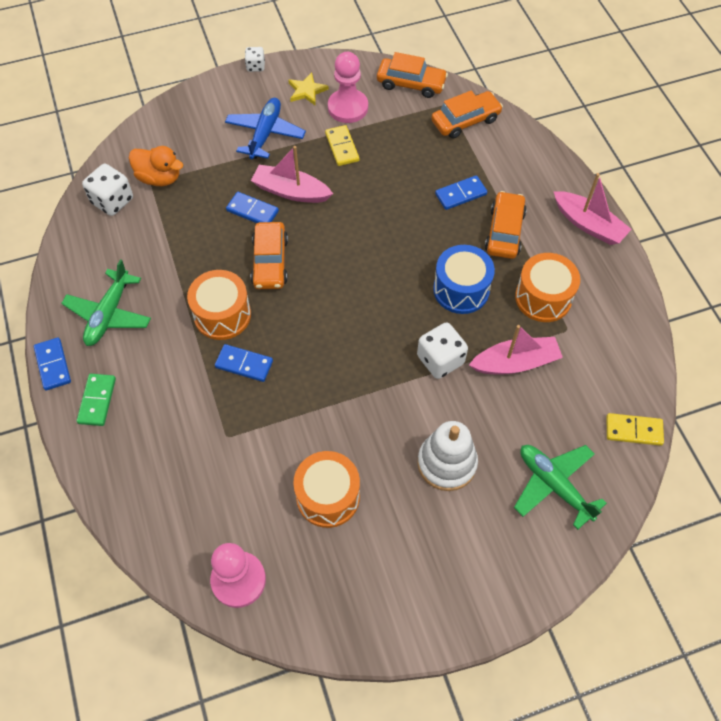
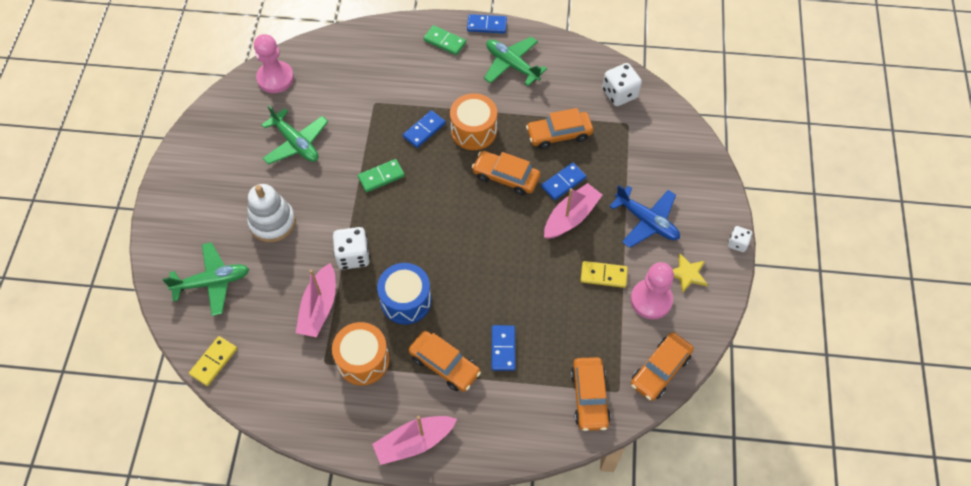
camera: 115 degrees right, 0 degrees up
orange duck [129,146,183,186] -> none
orange drum [293,451,360,528] -> green plane [261,105,328,165]
none -> green domino [358,159,405,192]
none -> orange car [526,108,593,149]

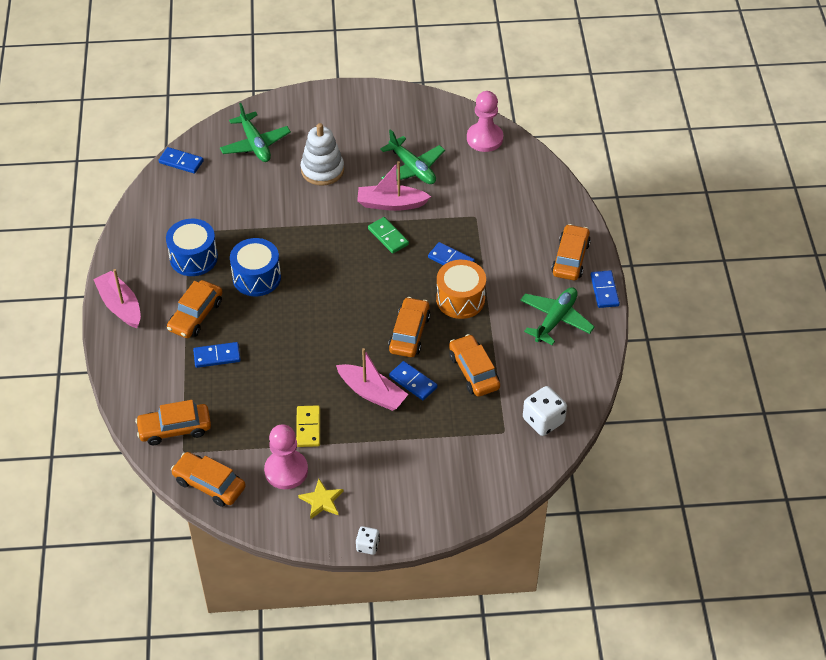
camera: 80 degrees right, 10 degrees down
yellow domino [189,336,237,386] -> blue domino [159,147,204,174]
green plane [261,105,328,165] -> green plane turned 75 degrees counterclockwise [380,129,445,184]
pink boat [296,263,336,337] -> pink boat moved to [357,161,431,211]
orange drum [332,322,390,386] -> blue drum [166,219,218,276]
white dice [333,227,370,270] -> none
green domino [423,25,466,55] -> orange car [551,224,591,280]
blue plane [609,185,680,248] -> none

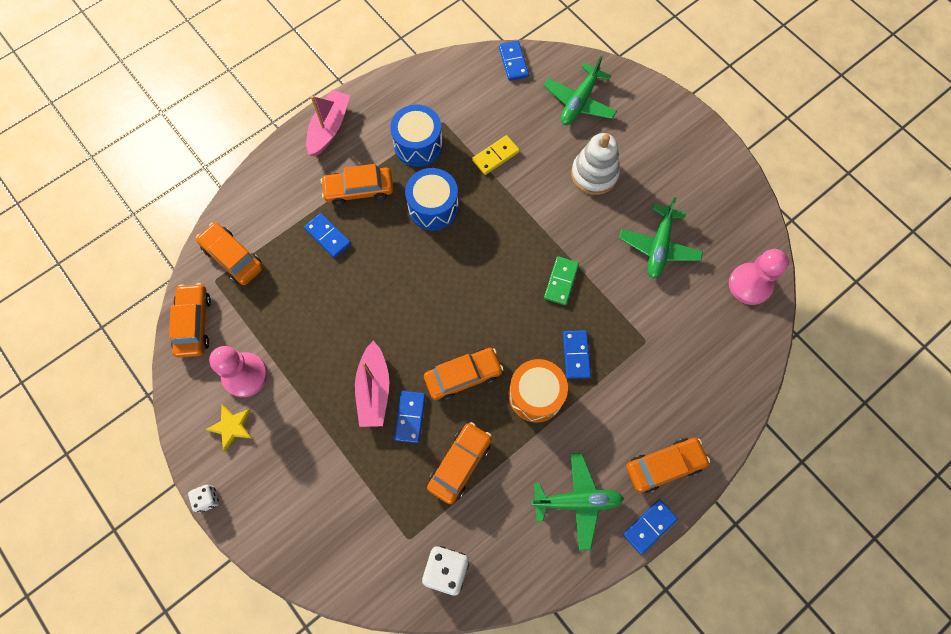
camera: 55 degrees right, 20 degrees up
yellow domino [296,405,320,447] -> yellow domino moved to [472,135,520,175]
pink boat [357,161,431,211] -> none

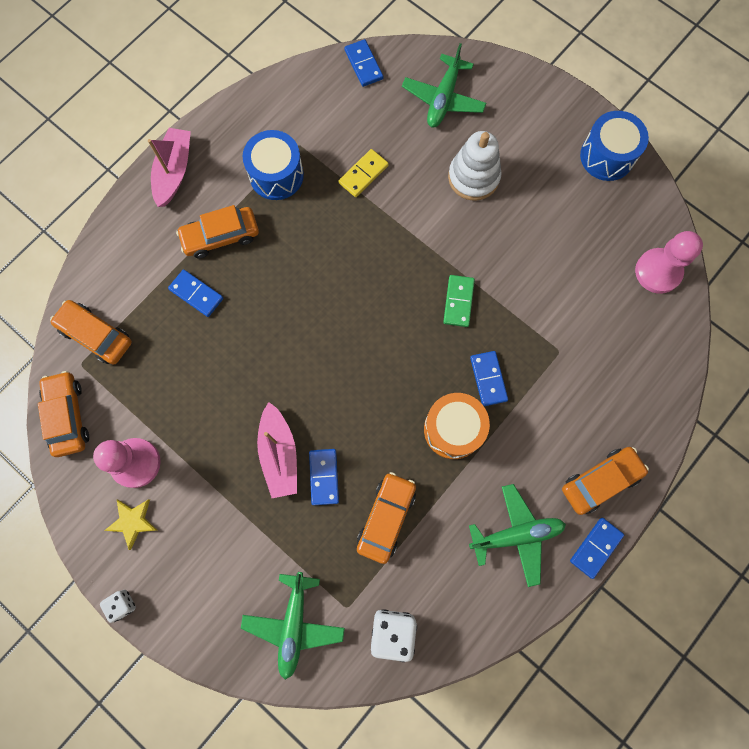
camera: 10 degrees left, 5 degrees up
blue drum [405,168,459,230] -> blue drum moved to [580,111,649,181]
orange car [424,348,504,401] -> none
green plane [619,197,703,279] -> green plane moved to [241,572,345,680]

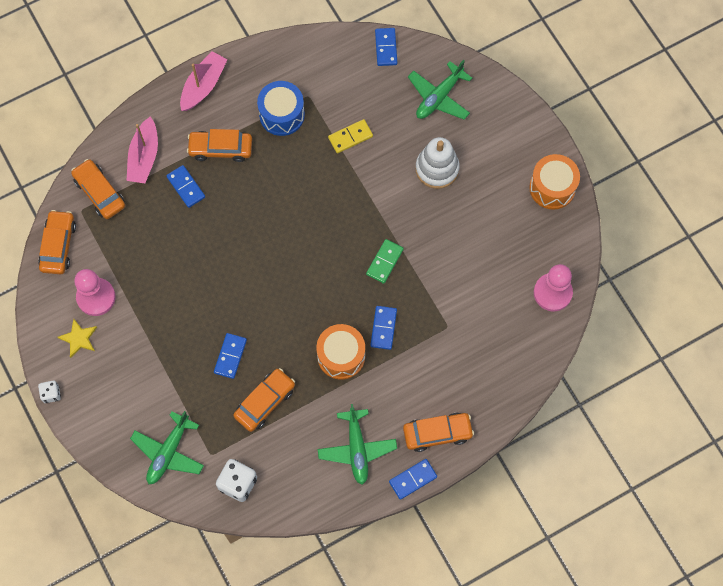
camera: 20 degrees right, 5 degrees down
pink boat [257,402,297,498] -> pink boat moved to [127,116,158,183]
green plane [469,484,566,587] -> green plane turned 75 degrees clockwise [318,404,397,485]
blue drum [580,111,649,181] -> orange drum [529,154,580,210]

